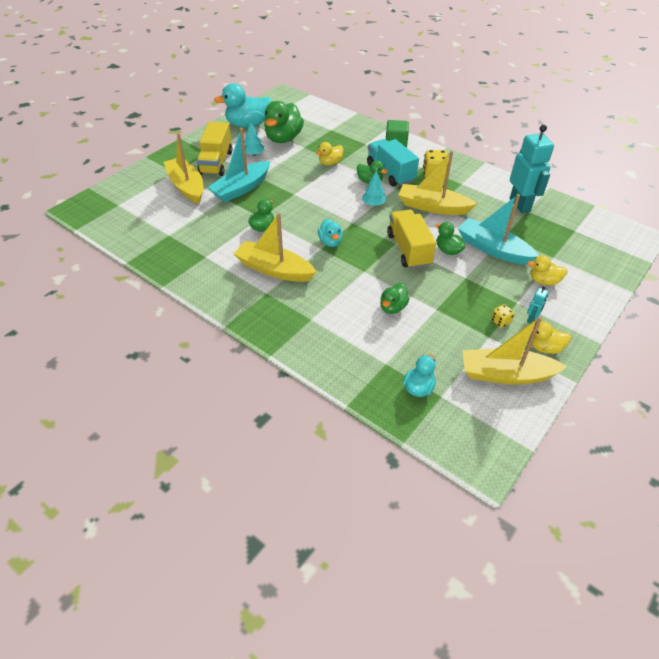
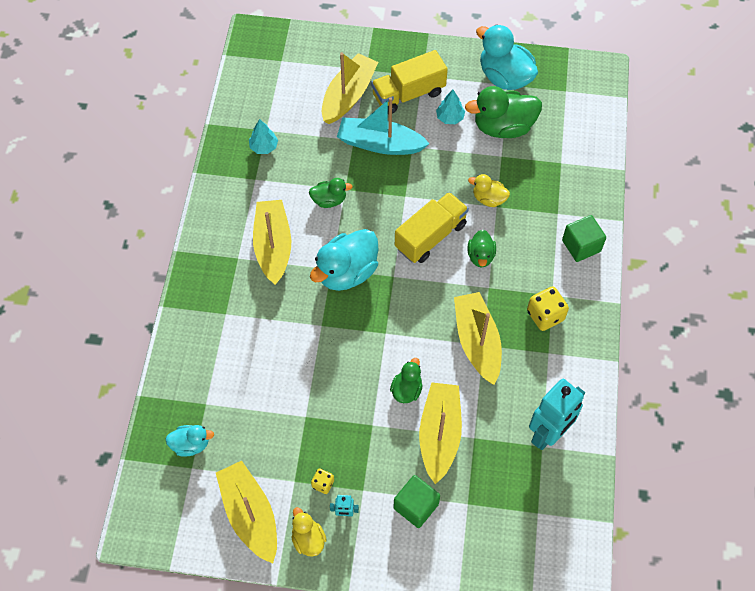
camera: 60 degrees right, 15 degrees up
turquoise duck [318,219,343,247] -> turquoise duck [310,229,378,291], size x1.85
turquoise tree [362,170,387,206] -> turquoise tree moved to [249,119,278,154]
turquoise truck [367,139,419,186] -> none
green duck [380,283,410,314] -> none
yellow truck [387,210,436,269] -> yellow truck moved to [395,192,469,263]
turquoise boat [458,194,539,265] -> yellow boat [419,382,462,484]
yellow duck [527,255,568,285] -> green cube [394,475,440,528]

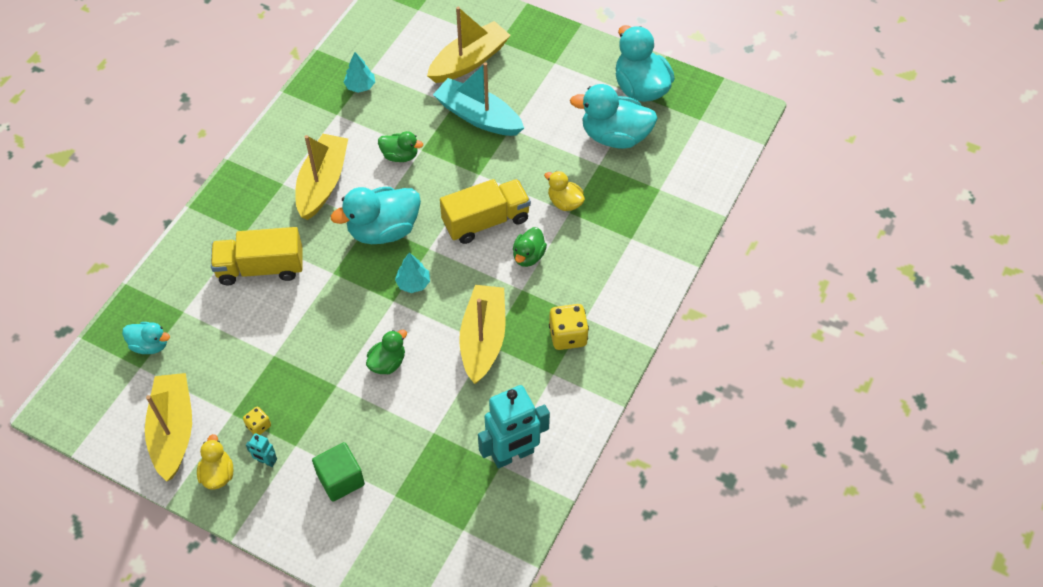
camera: 20 degrees right, 5 degrees down
yellow truck [371,50,448,114] -> yellow truck moved to [211,227,302,285]
yellow boat [419,382,462,484] -> none
turquoise tree [436,89,465,124] -> turquoise tree moved to [395,252,430,293]
green duck [465,86,542,138] -> turquoise duck [570,84,658,149]
green cube [562,215,606,262] -> none

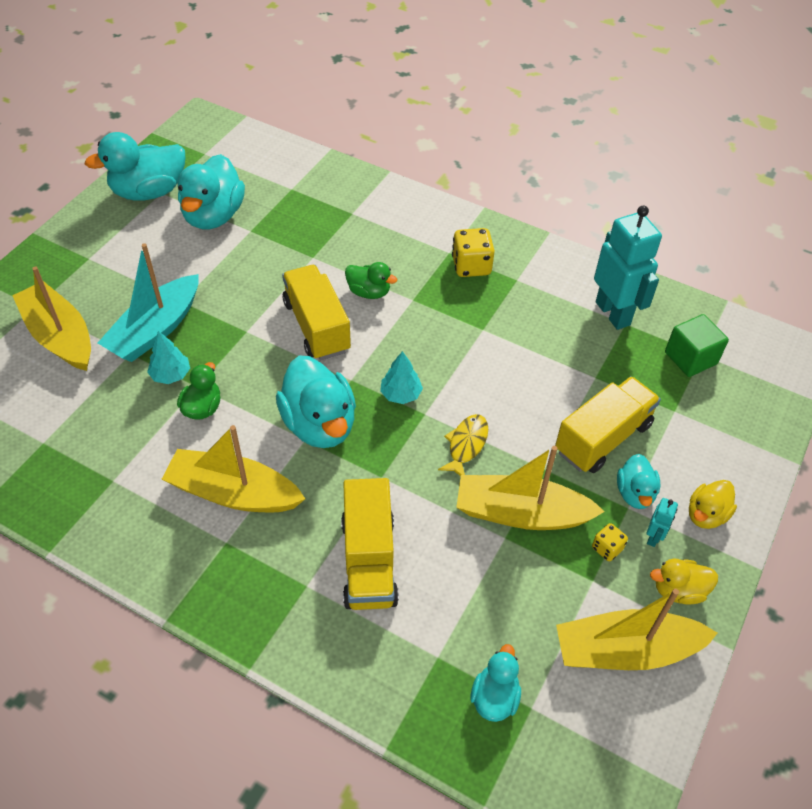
camera: 90 degrees left, 5 degrees down
green cube [312,442,365,502] -> green cube moved to [665,314,729,377]
turquoise tree [344,52,375,93] -> turquoise tree moved to [147,331,190,384]
green duck [366,330,407,374] -> none
yellow boat [459,285,505,384] -> yellow boat moved to [456,446,605,530]
yellow duck [544,171,585,211] -> yellow duck moved to [689,480,737,529]
none -> yellow fish [438,414,488,476]
none -> yellow truck [555,376,661,473]
none -> turquoise duck [617,454,660,509]

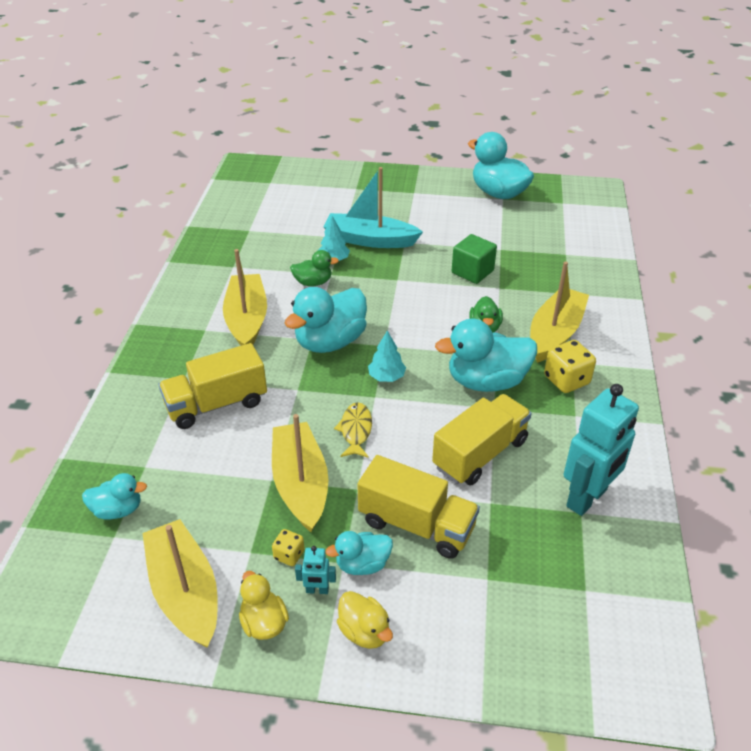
camera: 70 degrees right, 10 degrees down
yellow boat [12,266,91,371] -> yellow boat moved to [530,261,589,363]
turquoise duck [178,154,245,229] -> turquoise duck moved to [435,319,537,392]
yellow truck [282,265,351,360] -> yellow truck moved to [432,394,532,486]
yellow fish [438,414,488,476] -> yellow fish turned 90 degrees counterclockwise [334,402,372,458]
green cube [665,314,729,377] -> green cube moved to [452,234,497,284]
yellow duck [689,480,737,529] -> yellow duck turned 150 degrees counterclockwise [337,591,393,649]

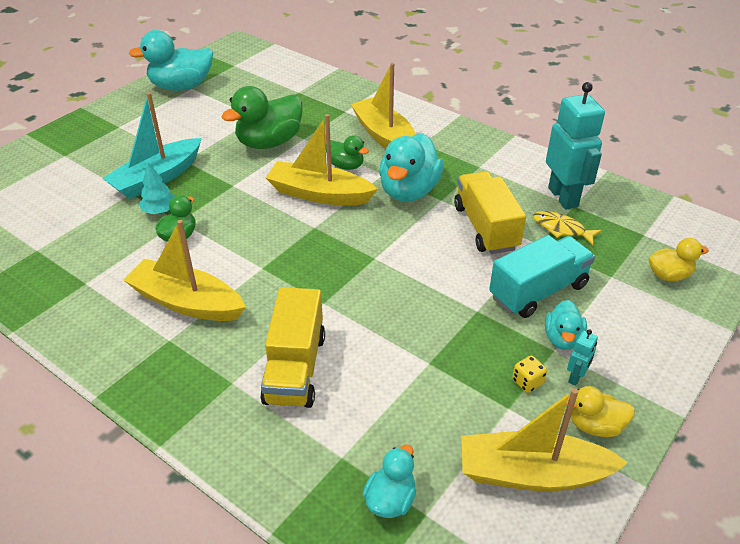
camera: 60 degrees left, 0 degrees up
yellow boat [272,414,328,532] -> yellow boat moved to [266,114,378,205]
turquoise duck [284,287,367,353] -> none
yellow fish [334,402,372,458] -> yellow fish moved to [533,211,602,245]
yellow duck [337,591,393,649] -> yellow duck moved to [649,238,709,281]
yellow truck [357,455,480,559] -> turquoise truck [489,235,595,318]
turquoise tree [368,331,406,382] -> none
green cube [452,234,497,284] -> green duck [221,86,303,149]
yellow dice [544,340,596,393] -> none

